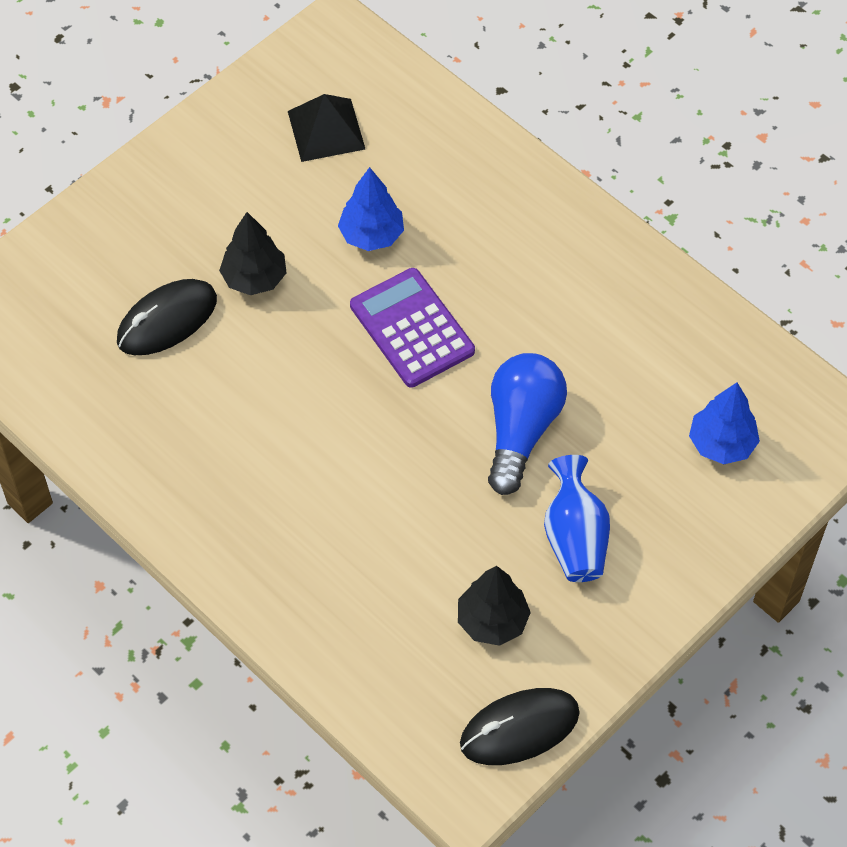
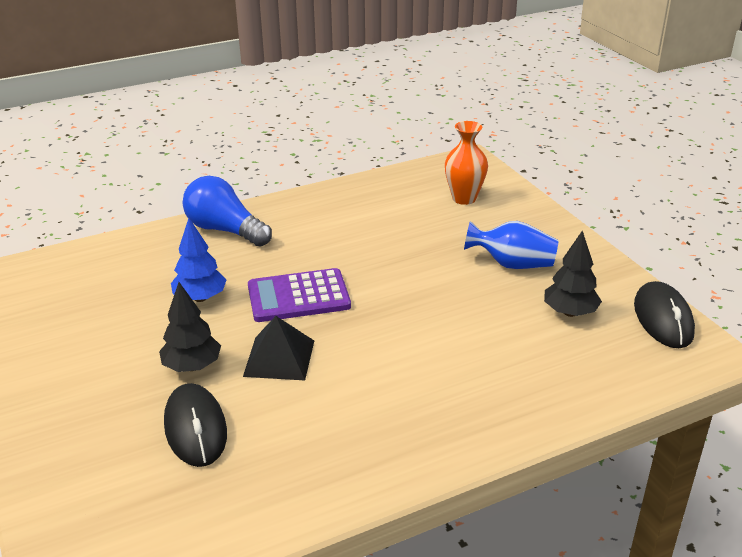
camera: 70 degrees left, 25 degrees down
black pyramid [288,94,365,162] -> black pyramid moved to [243,316,314,380]
blue light bulb [488,353,567,495] -> blue light bulb moved to [183,176,272,247]
blue tree [689,383,760,464] -> orange vase [445,121,488,205]

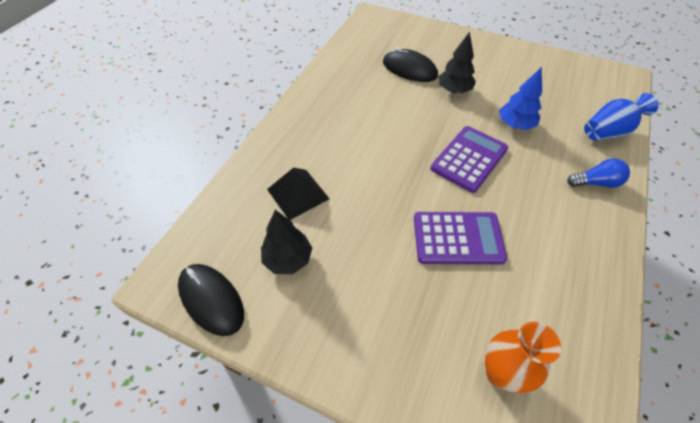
camera: 140 degrees right, 20 degrees up
blue light bulb [183,176,272,247] -> blue light bulb [567,158,630,188], size x0.60
black pyramid [243,316,314,380] -> black pyramid moved to [267,167,329,220]
blue vase [464,221,559,269] -> blue vase moved to [584,93,659,141]
none -> purple calculator [414,212,507,264]

